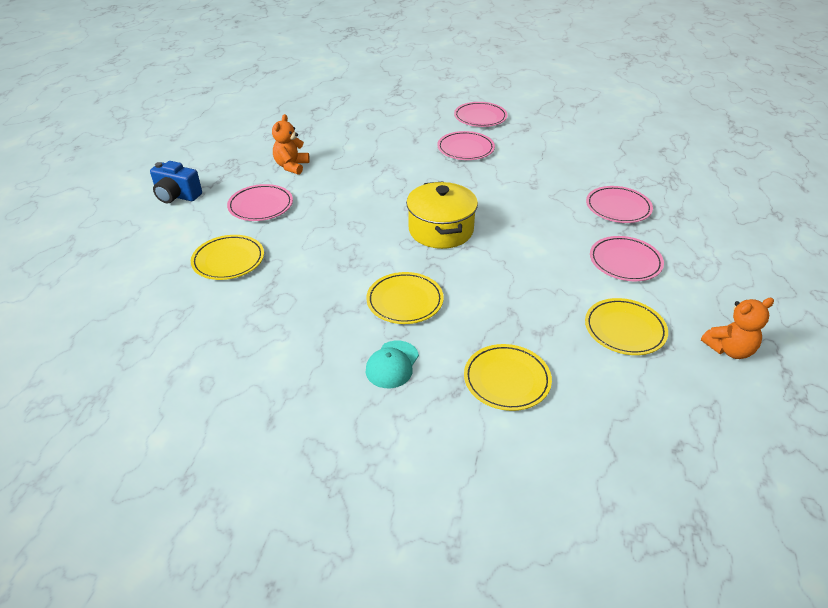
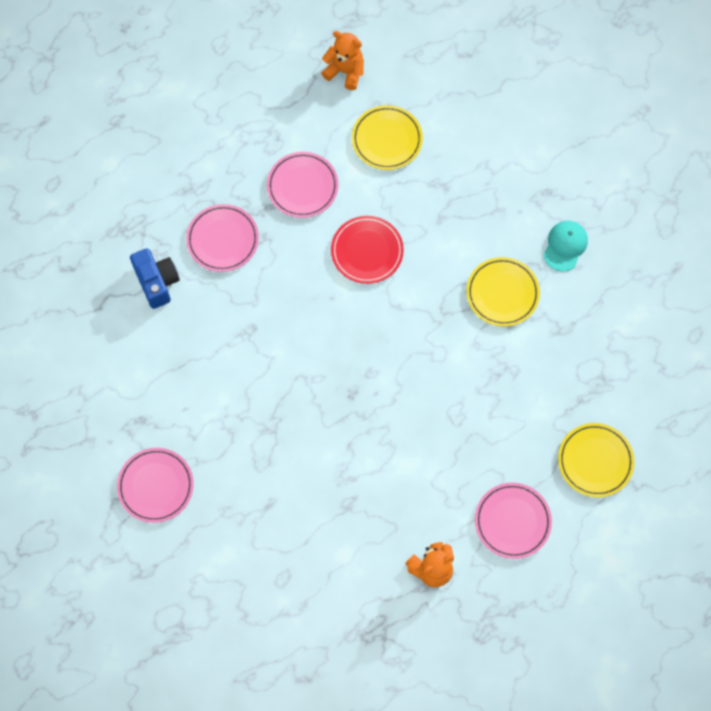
camera: 135 degrees left, 30 degrees up
blue camera [150,161,202,204] -> blue camera moved to [130,248,180,309]
turquoise cap [366,341,419,388] -> turquoise cap turned 45 degrees counterclockwise [543,221,588,271]
yellow pot [406,181,478,249] -> none
pink plate [437,131,495,160] -> none
yellow plate [464,344,552,411] -> none
none -> red plate [331,216,404,284]

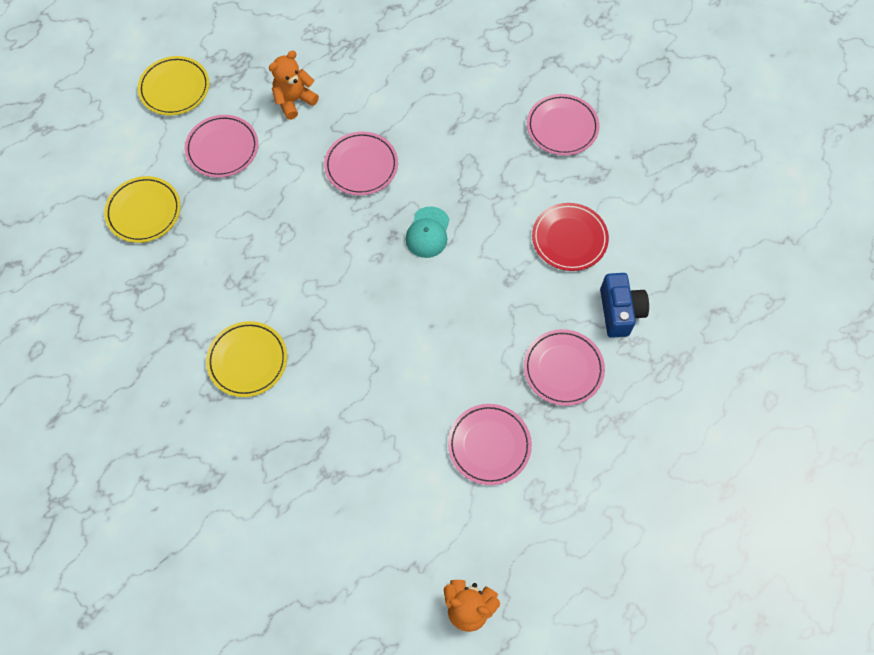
camera: 170 degrees right, 5 degrees down
blue camera [130,248,180,309] -> blue camera turned 150 degrees counterclockwise [600,273,649,338]
red plate [331,216,404,284] -> red plate moved to [532,203,609,271]
yellow plate [352,105,423,170] -> yellow plate moved to [138,56,209,115]
turquoise cap [543,221,588,271] -> turquoise cap moved to [405,206,450,258]
none -> pink plate [324,132,398,195]

